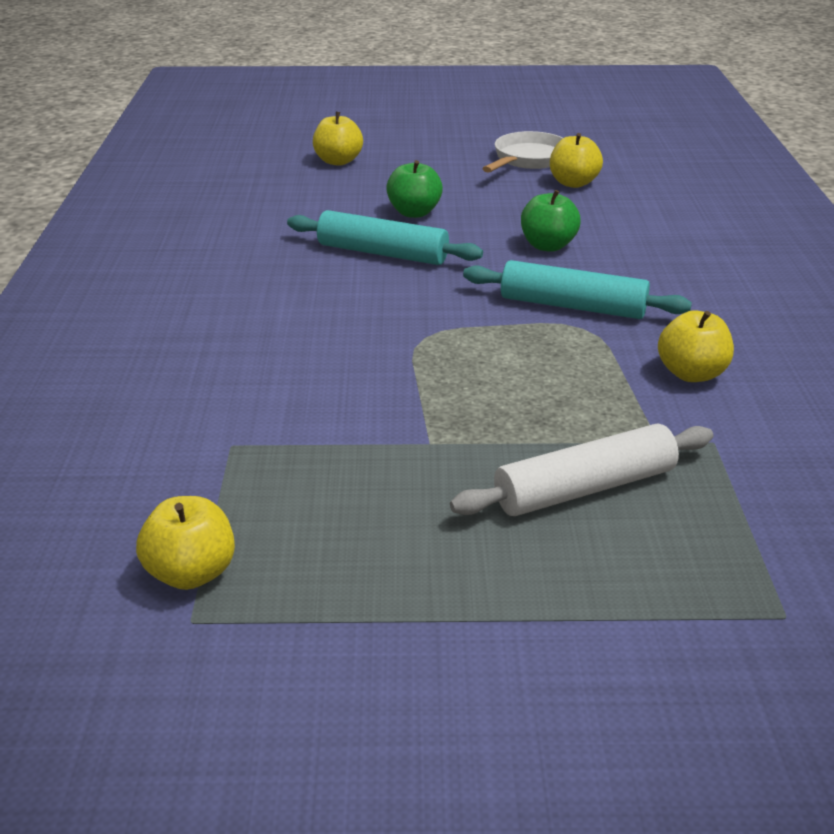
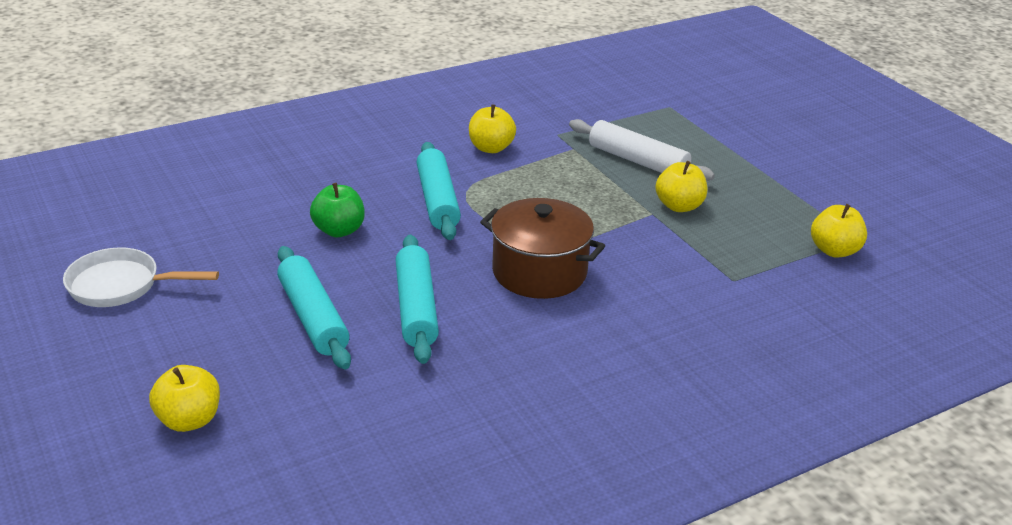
camera: 120 degrees left, 0 degrees up
green apple [386,160,443,218] -> turquoise rolling pin [277,246,351,370]
yellow apple [550,133,603,188] -> yellow apple moved to [656,161,707,212]
none -> brown pot [480,198,605,299]

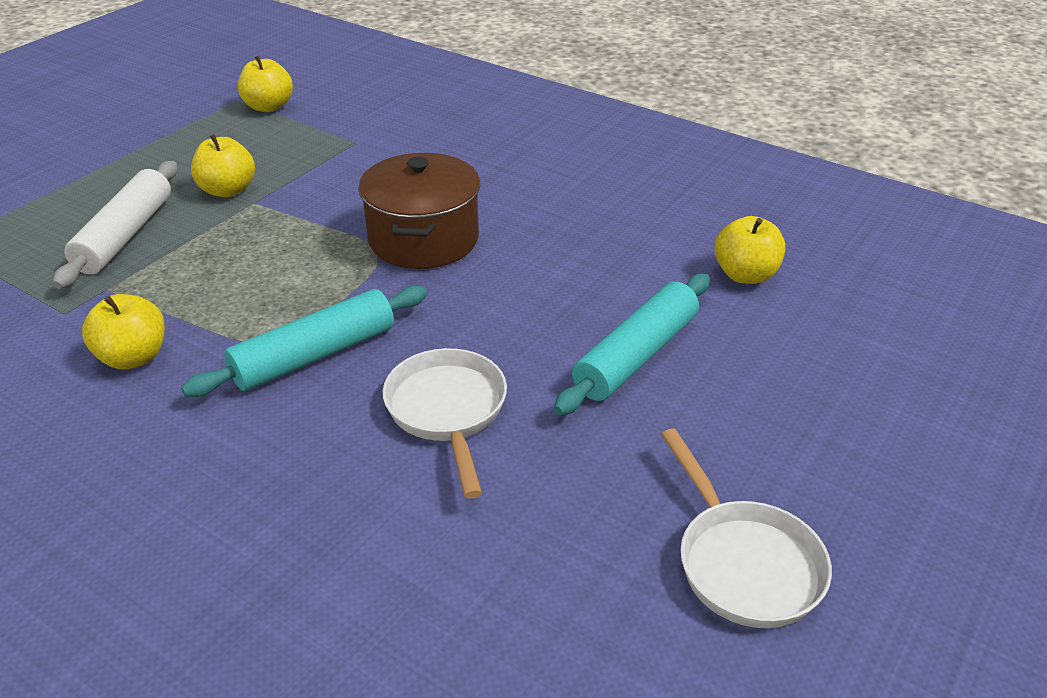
camera: 115 degrees left, 5 degrees up
yellow apple [149,365,220,432] -> yellow apple moved to [714,216,785,284]
green apple [310,183,365,237] -> white pan [383,348,507,499]
turquoise rolling pin [396,235,439,364] -> none

